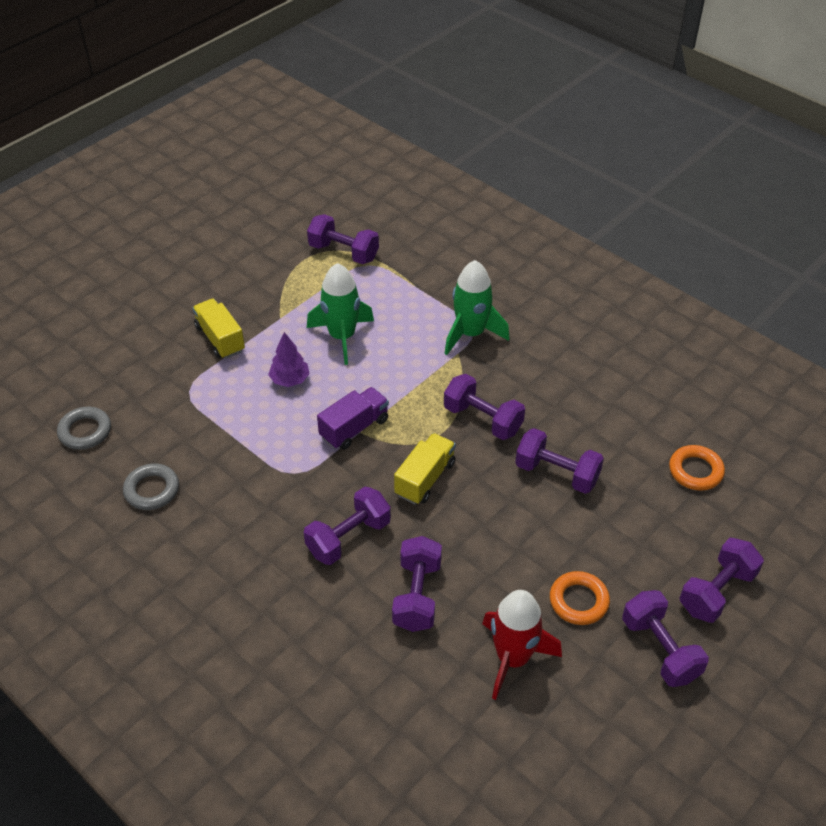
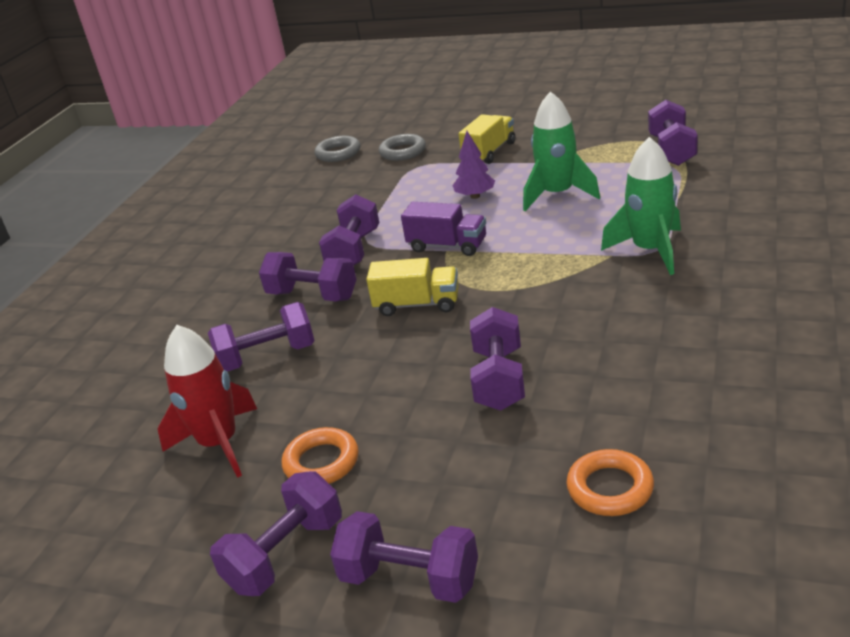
camera: 70 degrees right, 15 degrees down
grey ring [123,464,179,510] -> grey ring moved to [379,134,426,161]
purple dumbbell [444,374,525,440] -> purple dumbbell moved to [319,194,379,266]

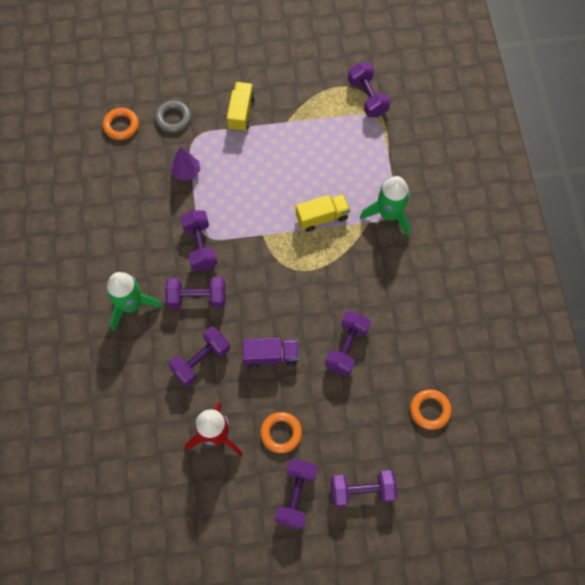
camera: 30 degrees left, 35 degrees up
grey ring [315,136,360,162] -> orange ring [103,108,139,140]
yellow truck [366,258,459,316] -> yellow truck moved to [296,194,350,232]
purple truck [401,202,486,256] -> purple truck moved to [243,338,299,368]
purple tree [452,131,495,199] -> purple tree moved to [171,147,201,181]
purple dumbbell [470,307,525,411] -> purple dumbbell turned 45 degrees clockwise [325,311,371,376]
green rocket [523,91,600,211] -> green rocket moved to [106,272,162,331]

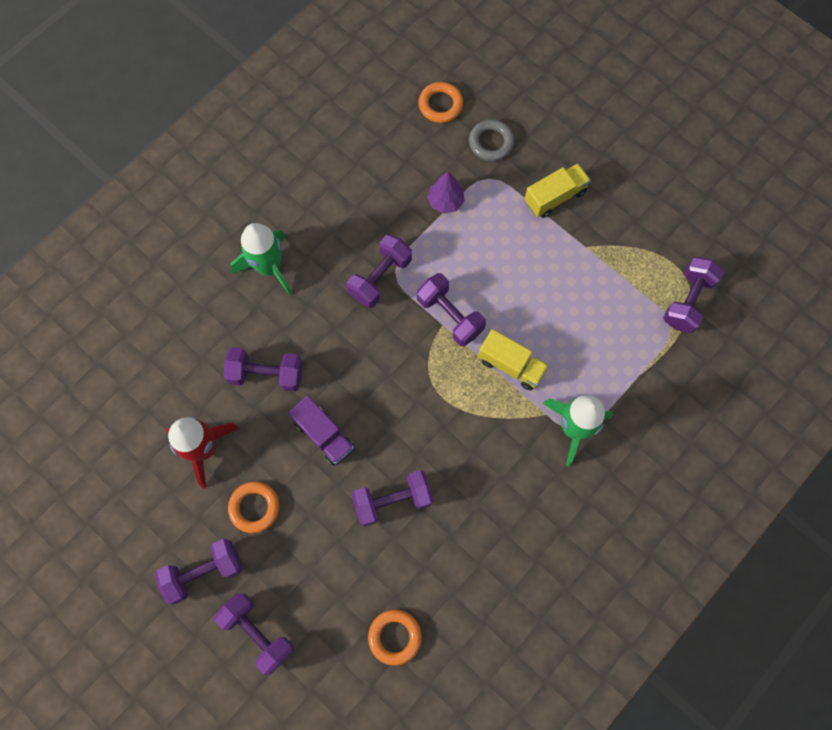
camera: 50 degrees right, 5 degrees up
purple dumbbell [165,277,226,309] -> purple dumbbell moved to [417,273,486,346]

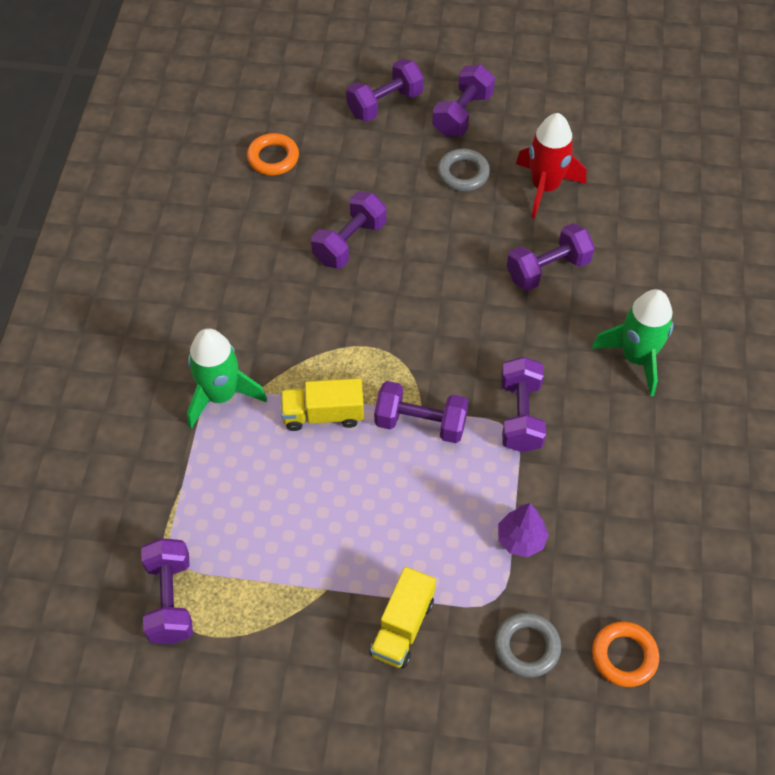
camera: 145 degrees right, 15 degrees down
purple dumbbell [214,593,294,675] -> purple dumbbell turned 45 degrees counterclockwise [346,59,424,122]
orange ring [228,481,279,533] -> grey ring [437,149,490,191]
purple truck [288,395,355,466] -> none

